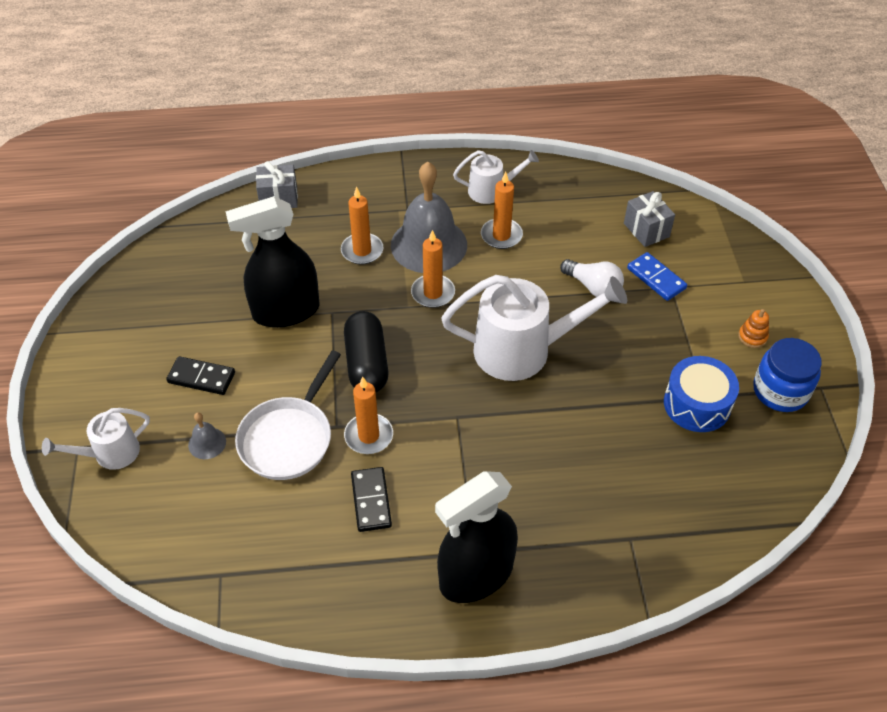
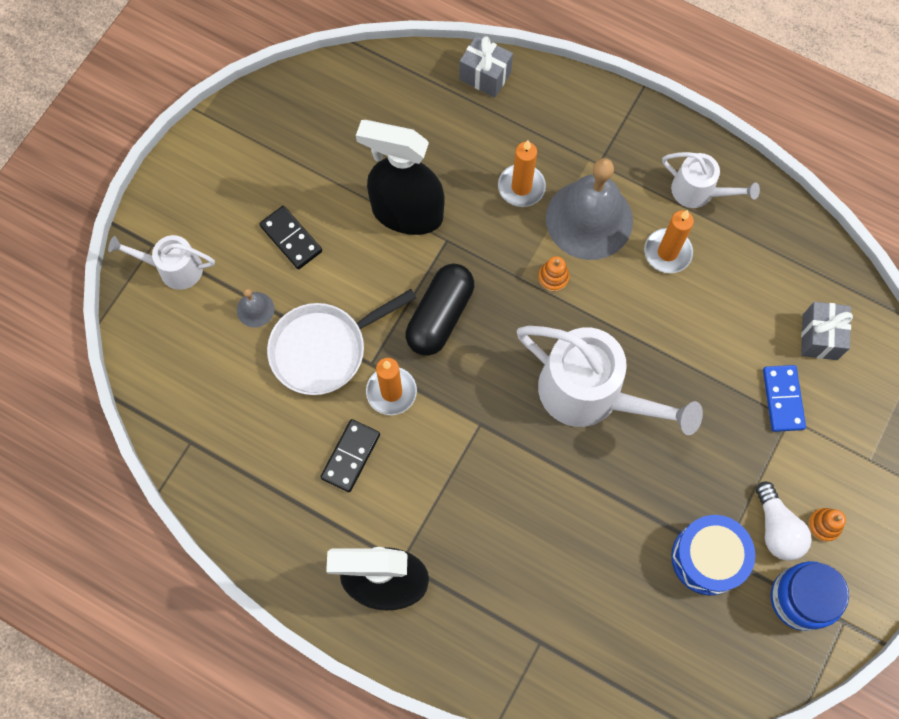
camera: 35 degrees right, 20 degrees up
orange candle [411,230,455,308] -> orange stacking toy [538,256,570,292]
white light bulb [560,259,624,297] -> white light bulb moved to [756,481,812,561]

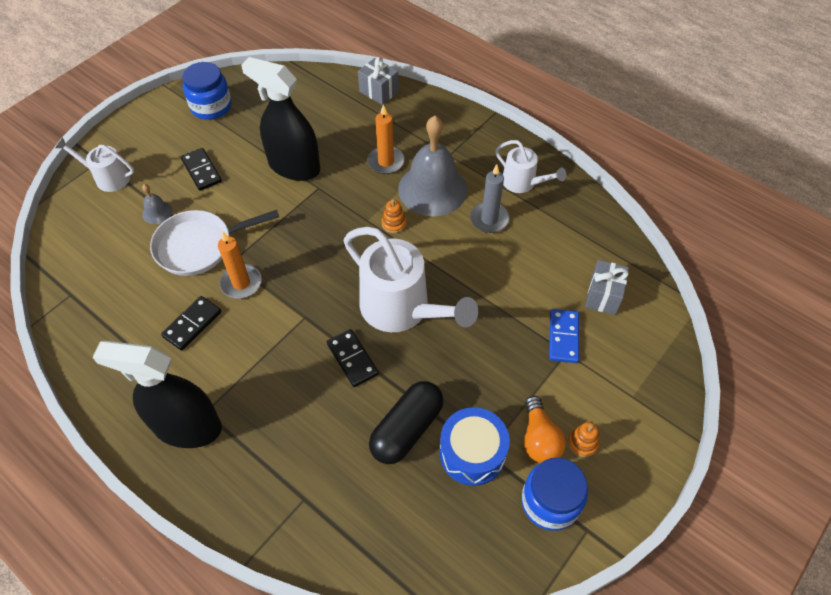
camera: 10 degrees right, 15 degrees down
black capsule [406,264,474,356] -> black capsule moved to [369,381,444,464]
orange candle [644,210,694,273] -> grey candle [470,164,509,233]
white light bulb [756,481,812,561] -> orange light bulb [524,396,566,463]
none -> blue jar [182,62,232,120]
none -> black domino [327,329,379,387]

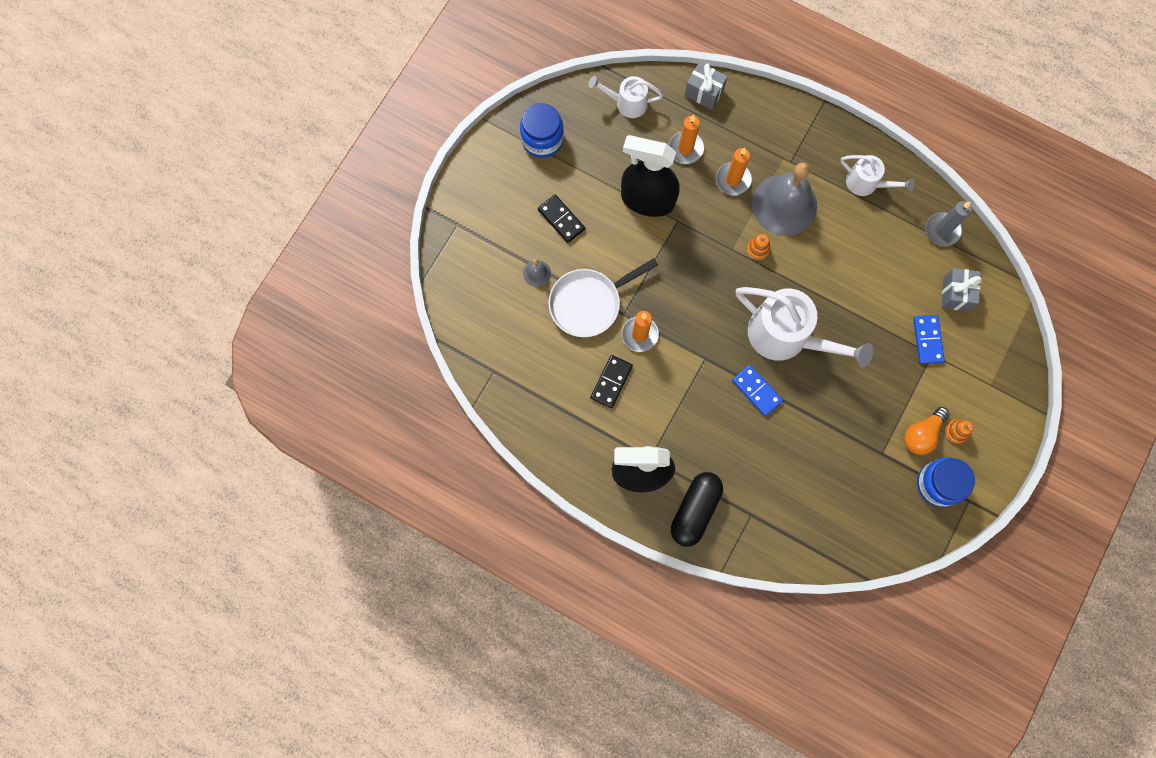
camera: 10 degrees left, 20 degrees up
white watering can [55,138,134,192] -> white watering can moved to [589,76,663,118]
black domino [327,329,379,387] -> blue domino [732,365,783,416]
black capsule [369,381,444,464] -> black capsule moved to [671,472,723,547]
blue drum [439,407,510,486] -> none
grey candle [470,164,509,233] -> grey candle moved to [926,201,972,246]
orange light bulb [524,396,566,463] -> orange light bulb turned 60 degrees clockwise [904,407,949,455]
none -> orange candle [668,115,704,164]

